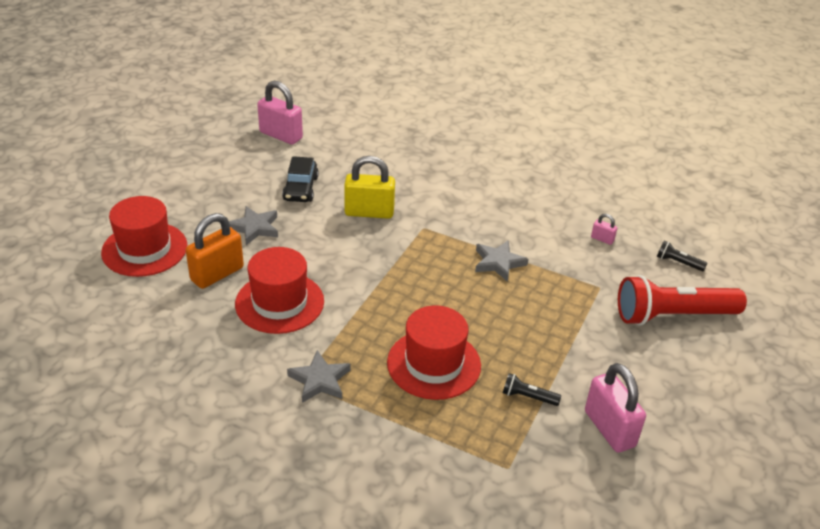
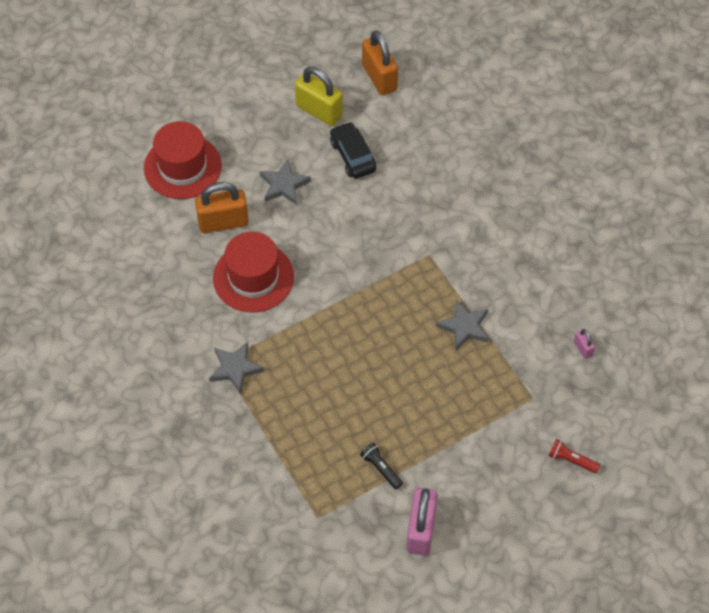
camera: 35 degrees right, 20 degrees up
pink padlock [257,81,303,145] -> orange padlock [362,30,398,95]
black car [282,156,319,202] -> black car turned 120 degrees clockwise [330,122,376,179]
yellow padlock [344,156,395,219] -> yellow padlock moved to [295,67,343,126]
red hat [387,305,481,400] -> none
red flashlight [618,275,747,326] -> red flashlight [549,439,600,473], size x0.42
black flashlight [657,241,707,271] -> none

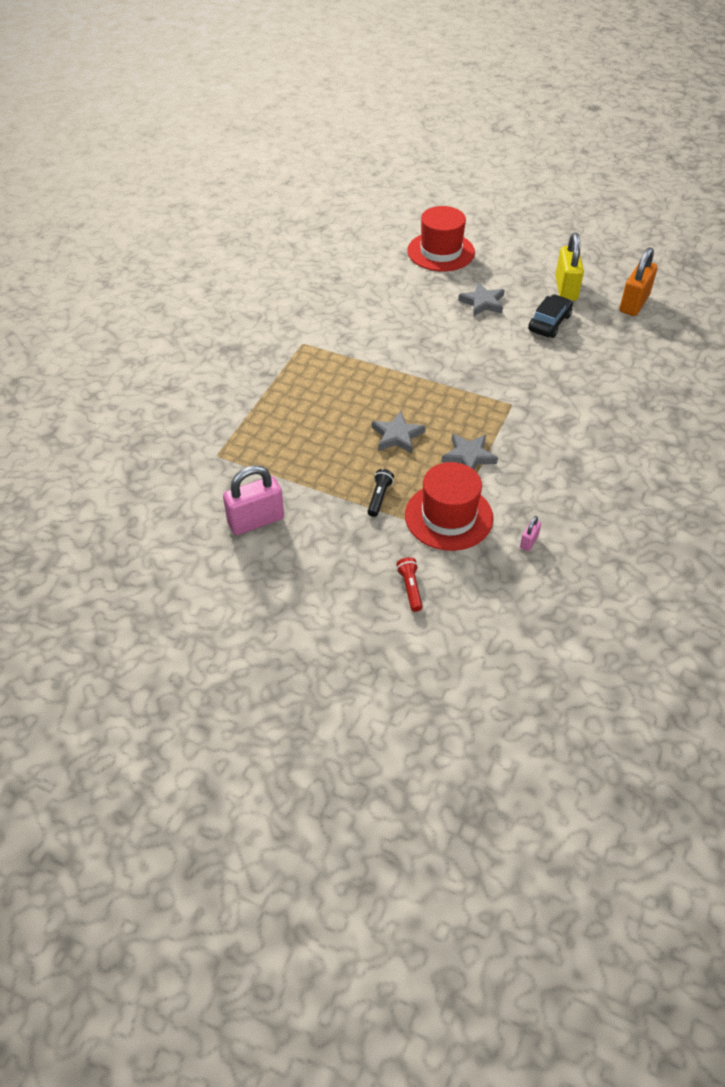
camera: 55 degrees right, 10 degrees down
orange padlock [195,182,249,233] -> none
grey star [209,342,264,394] -> grey star moved to [372,411,426,453]
red hat [213,232,294,313] -> red hat moved to [405,462,493,551]
black flashlight [360,443,403,489] -> black flashlight moved to [367,469,394,517]

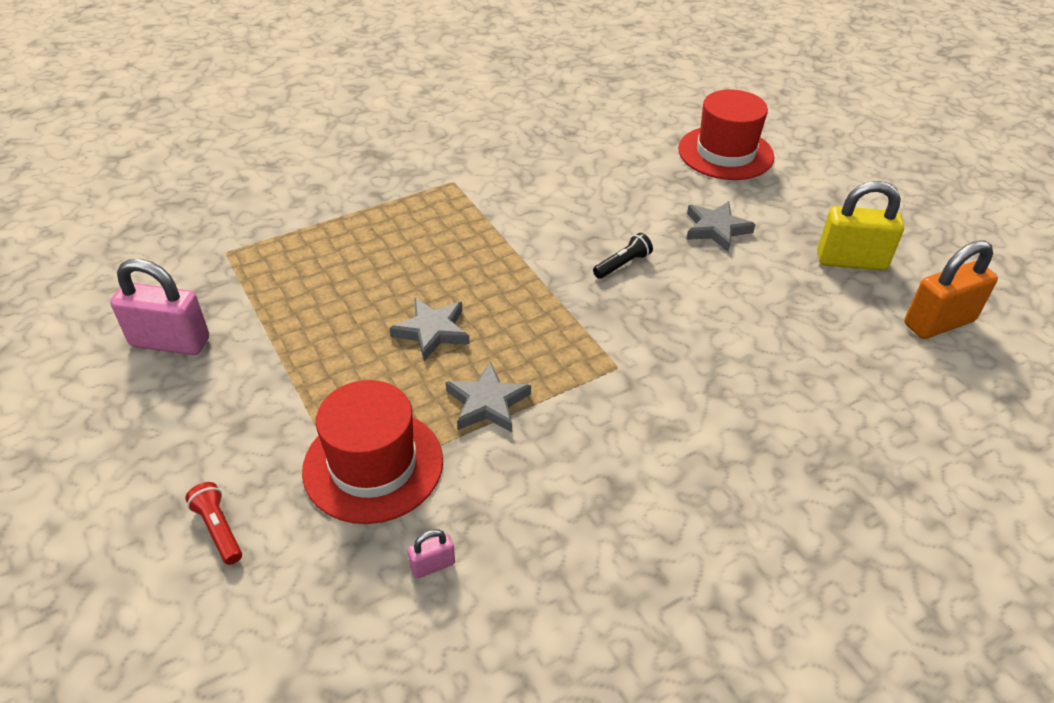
camera: 35 degrees right, 5 degrees down
black flashlight [367,469,394,517] -> black flashlight moved to [593,233,653,279]
red flashlight [396,557,422,612] -> red flashlight turned 60 degrees counterclockwise [185,482,242,565]
black car [528,294,573,338] -> none
yellow padlock [555,233,584,301] -> yellow padlock turned 60 degrees clockwise [817,181,904,271]

